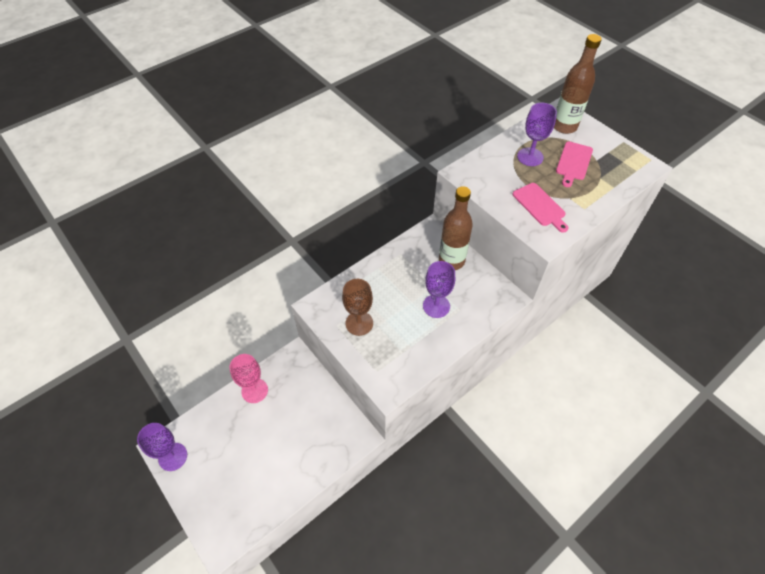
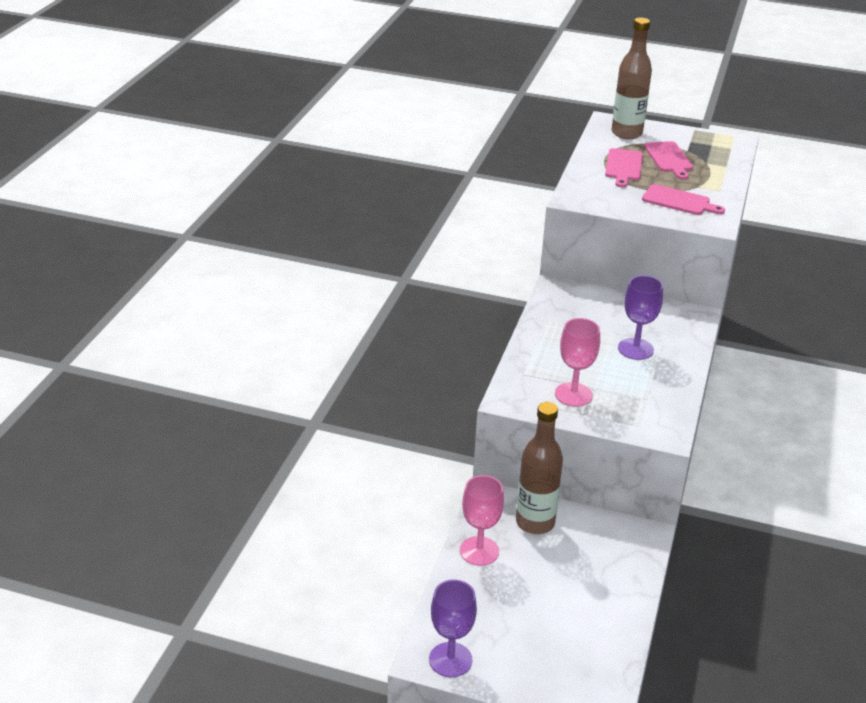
camera: 35 degrees left, 20 degrees down
brown goblet [342,279,373,336] -> pink goblet [555,318,600,407]
brown bottle [439,186,473,270] -> brown bottle moved to [516,402,563,534]
purple goblet [517,103,557,166] -> pink cutting board [605,148,643,188]

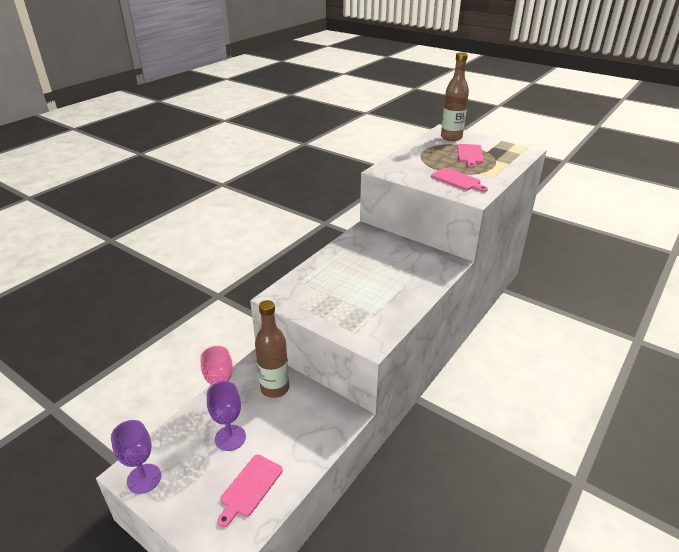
camera: 20 degrees right, 0 degrees up
pink goblet [555,318,600,407] -> none
pink cutting board [605,148,643,188] -> pink cutting board moved to [217,455,283,527]
purple goblet [618,275,663,360] -> purple goblet moved to [207,381,246,451]

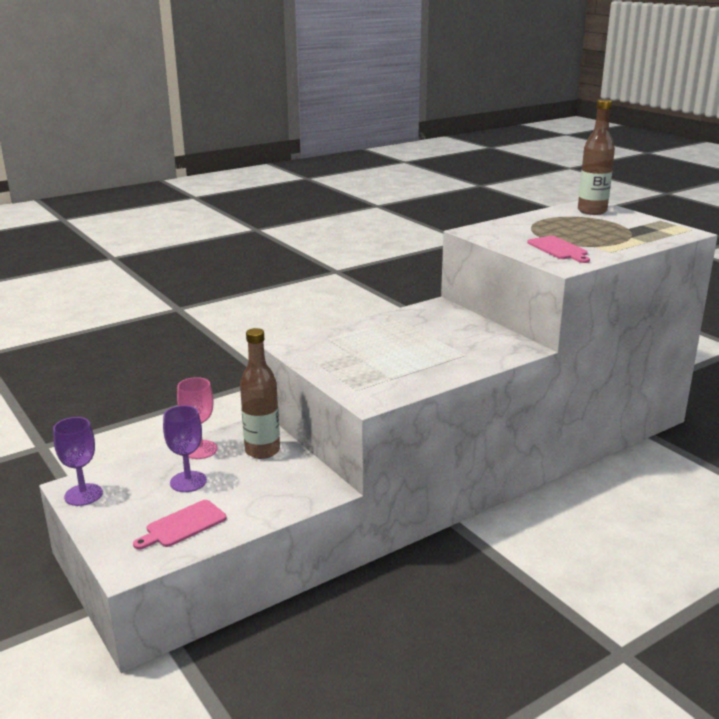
camera: 20 degrees right, 10 degrees down
pink cutting board [457,144,483,168] -> none

